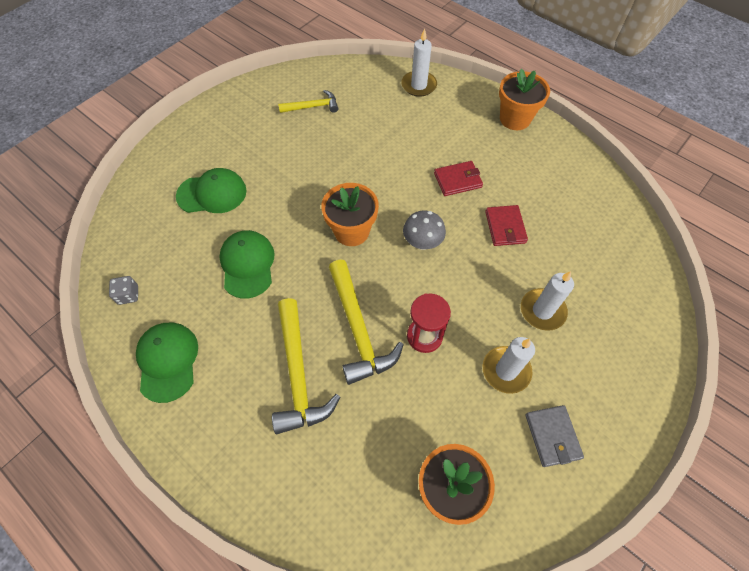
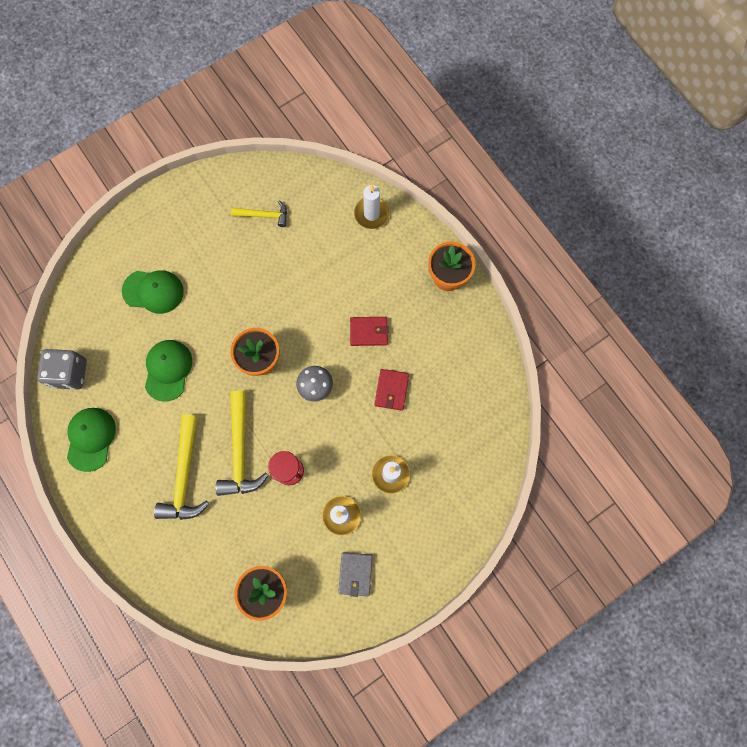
camera: 15 degrees right, 15 degrees up
grey dice [109,276,138,305] -> grey dice [37,349,87,390], size x1.98

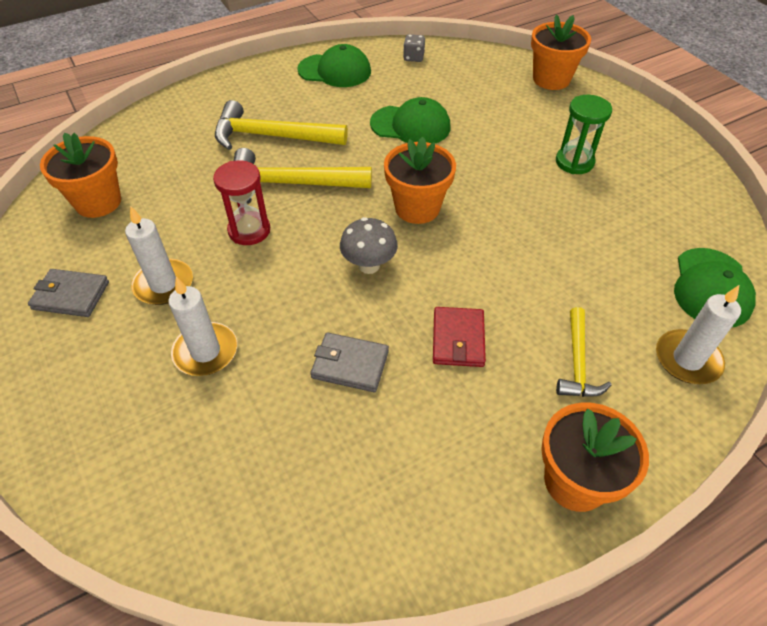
camera: 95 degrees right, 25 degrees down
grey dice [37,349,87,390] -> grey dice [403,34,425,62], size x0.50
green cap [122,270,184,314] -> green cap moved to [674,248,756,327]
yellow hammer [231,200,287,227] -> yellow hammer moved to [556,307,611,397]
red wallet [375,369,409,411] -> grey wallet [310,332,389,392]
none -> orange flower pot [531,14,591,90]
none -> green hourglass [556,95,612,174]

